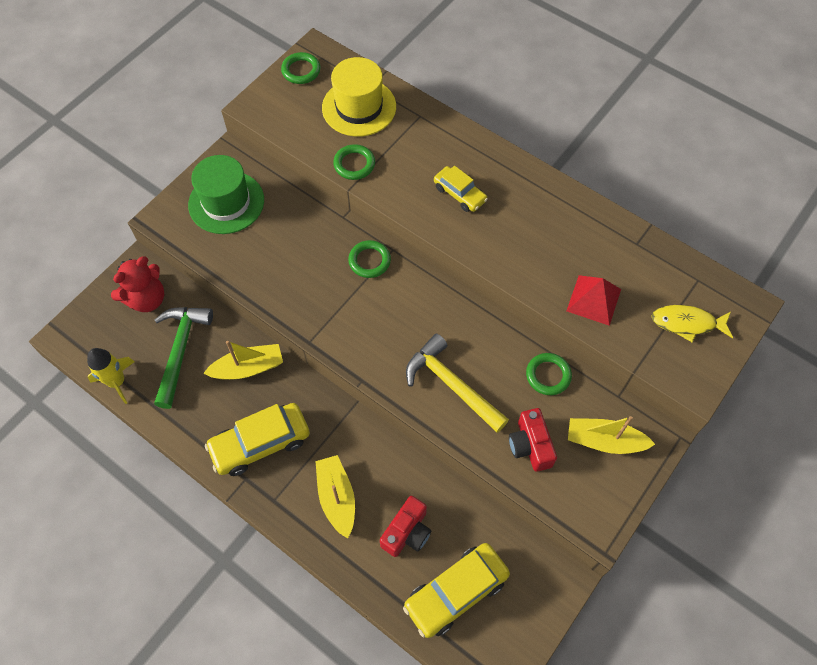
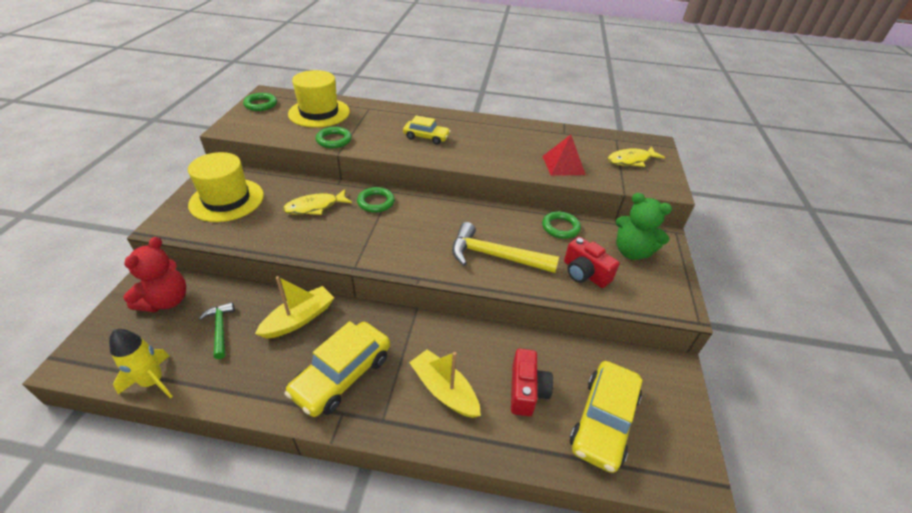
camera: 30 degrees left, 20 degrees down
green hammer [154,307,213,409] -> green hammer [199,302,235,359], size x0.56
green hat [188,155,264,234] -> yellow hat [188,152,264,222]
yellow boat [568,416,655,454] -> green teddy bear [616,193,672,260]
none -> yellow fish [283,189,352,215]

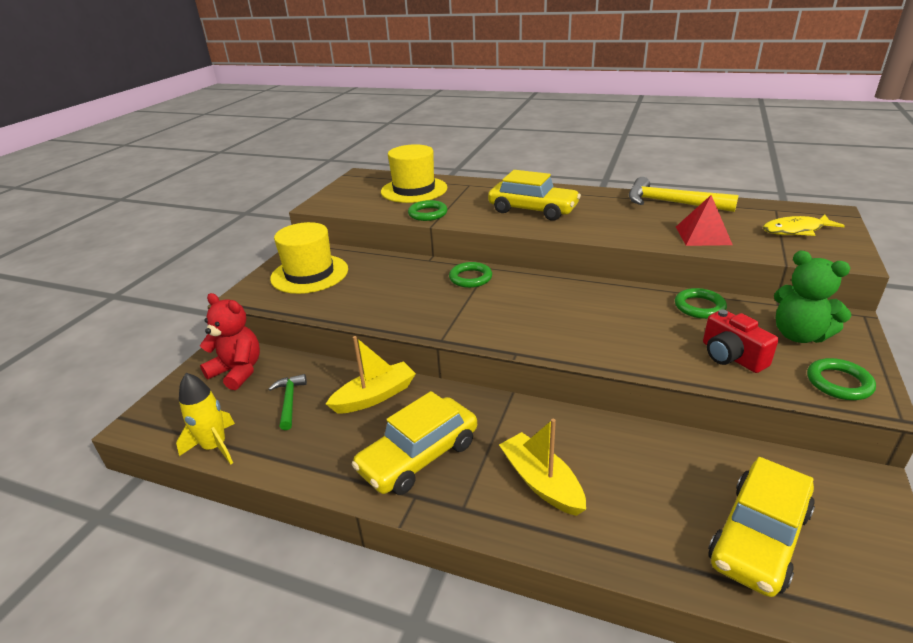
camera: 15 degrees right, 10 degrees down
red teddy bear [123,237,186,312] -> red teddy bear turned 90 degrees counterclockwise [200,293,260,390]
green ring [243,93,277,111] -> green ring moved to [807,358,876,400]
yellow fish [283,189,352,215] -> none
yellow car [403,115,451,144] -> yellow car [488,170,581,221], size x1.65
yellow hammer [452,222,559,273] -> yellow hammer moved to [629,177,739,212]
red camera [511,349,553,416] -> none

